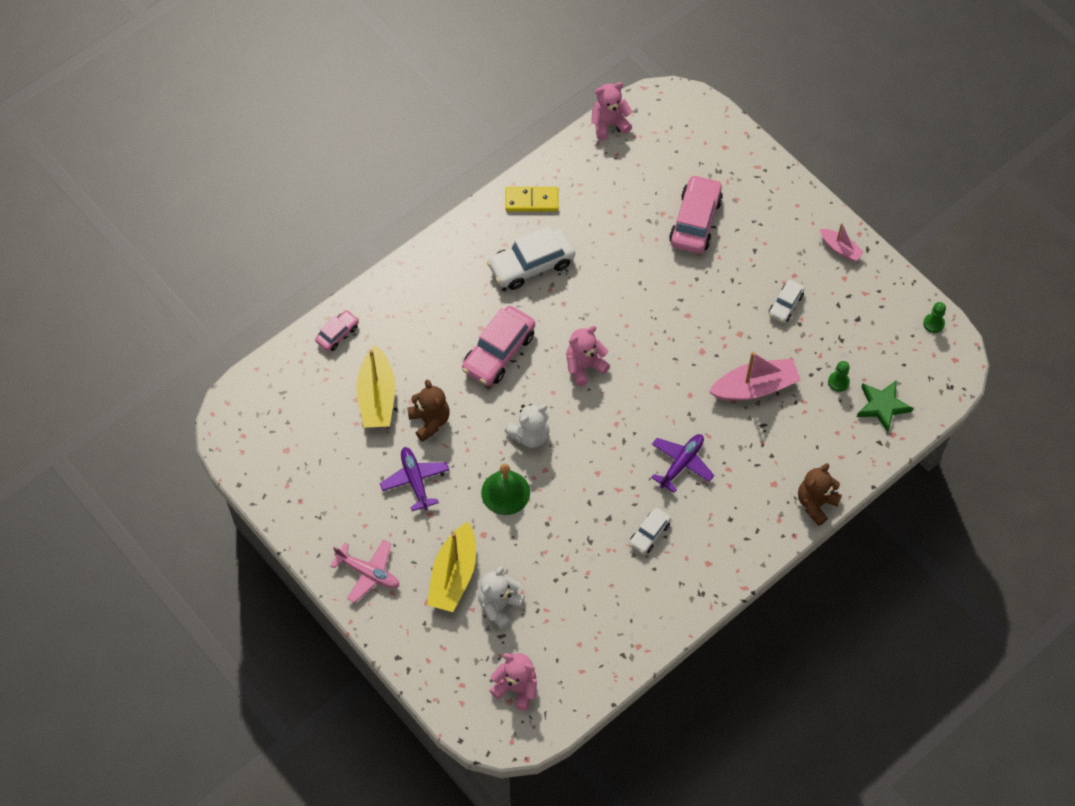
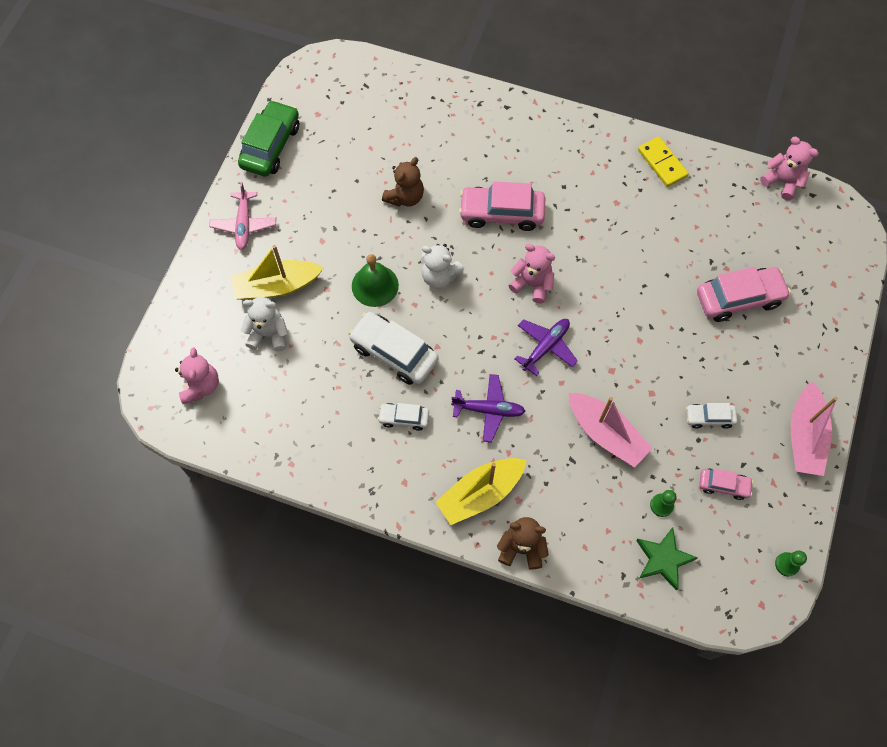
camera: 60 degrees right, 5 degrees up
pink car [315,310,359,351] -> pink car moved to [699,468,753,500]
yellow boat [357,345,395,428] -> yellow boat moved to [436,458,527,525]
purple plane [380,447,449,511] -> purple plane moved to [515,319,578,376]
white car [487,226,575,290] -> white car moved to [348,312,439,385]
pink boat [820,223,864,261] -> pink boat [791,382,838,476], size x1.80
none -> green car [238,100,299,176]

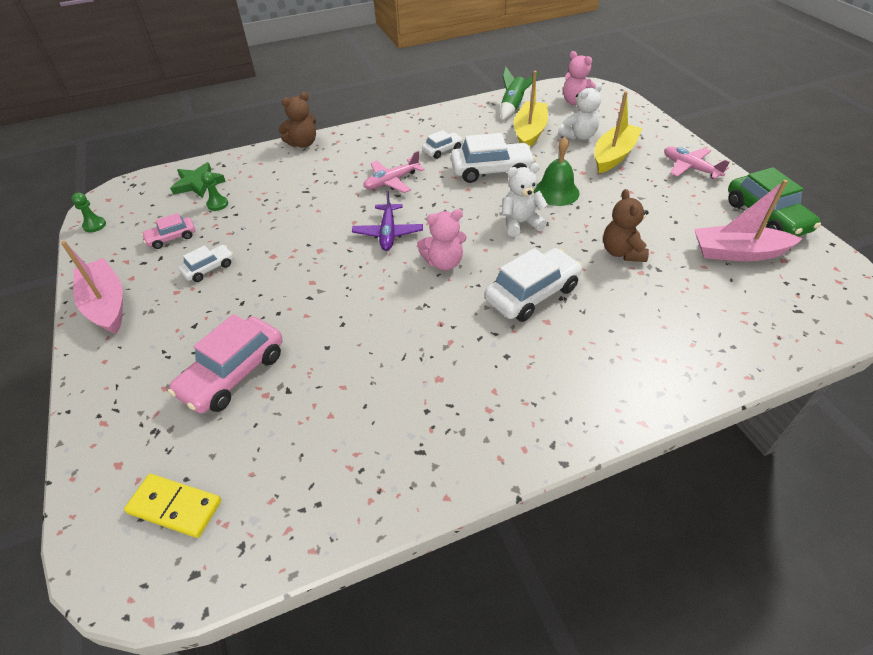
camera: 140 degrees right, 20 degrees down
yellow boat [436,458,527,525] -> yellow boat moved to [514,71,548,146]
purple plane [451,374,525,443] -> pink plane [363,151,424,193]
pink car [459,182,545,231] -> white car [485,248,583,322]
pink boat [569,393,652,468] -> pink boat moved to [694,180,802,261]
yellow domino [638,137,689,187] -> yellow domino moved to [124,474,221,538]
pink teddy bear [760,137,819,200] -> none
none -> green rocket [500,67,539,120]

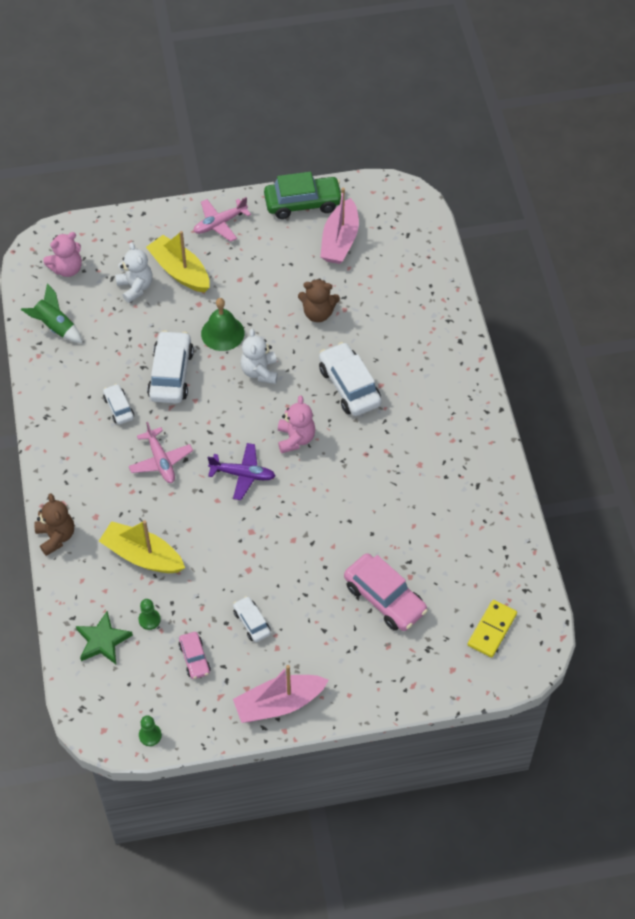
camera: 80 degrees left, 10 degrees up
yellow boat [514,71,548,146] -> yellow boat moved to [99,520,185,573]

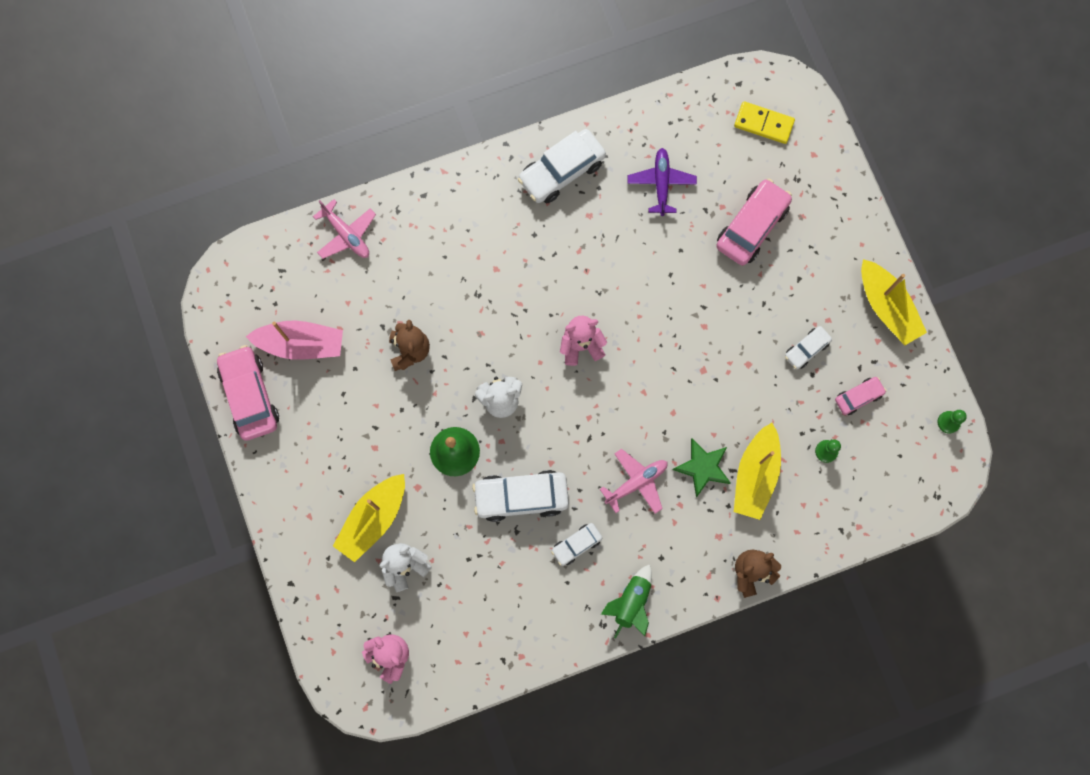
camera: 100 degrees left, 20 degrees up
green rocket [21,283,83,343] -> green rocket moved to [601,564,652,638]
green star [76,611,133,664] -> green star moved to [673,439,731,497]
pink plane [193,197,251,242] -> pink plane moved to [313,199,376,259]
purple plane [208,443,275,500] -> purple plane moved to [628,148,697,216]
pink boat [233,665,329,723] -> yellow boat [861,259,927,346]
green car [264,172,341,219] -> pink car [217,345,279,441]
white car [319,342,382,416] -> white car moved to [518,129,606,203]

